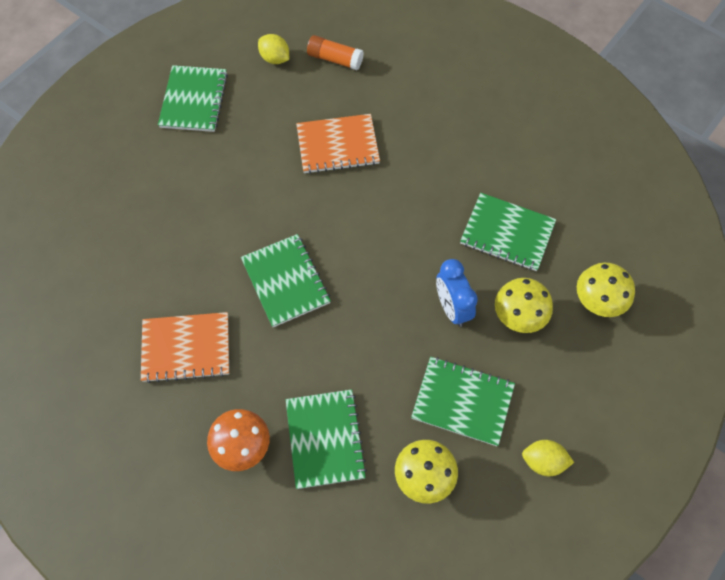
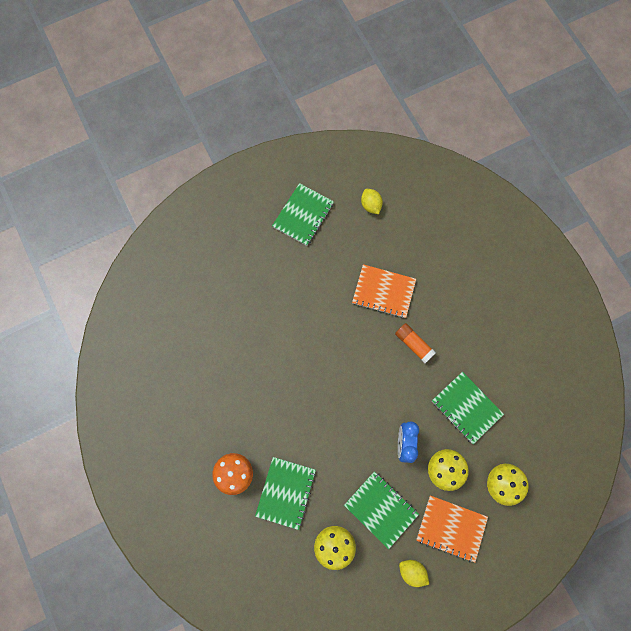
camera: 25 degrees right, 10 degrees up
orange notebook [141,312,229,383] -> orange notebook moved to [416,495,488,563]
green notebook [241,234,331,327] -> none
orange glue stick [307,35,364,70] -> orange glue stick moved to [395,323,436,364]

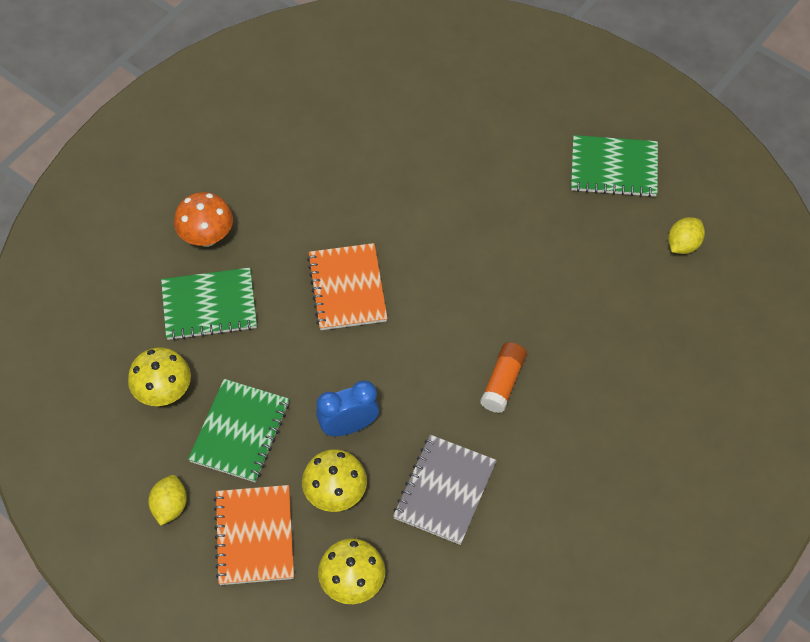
camera: 65 degrees right, 15 degrees down
orange notebook [352,264,416,318] -> orange notebook moved to [307,243,388,330]
green notebook [432,372,504,444] -> grey notebook [393,435,497,545]

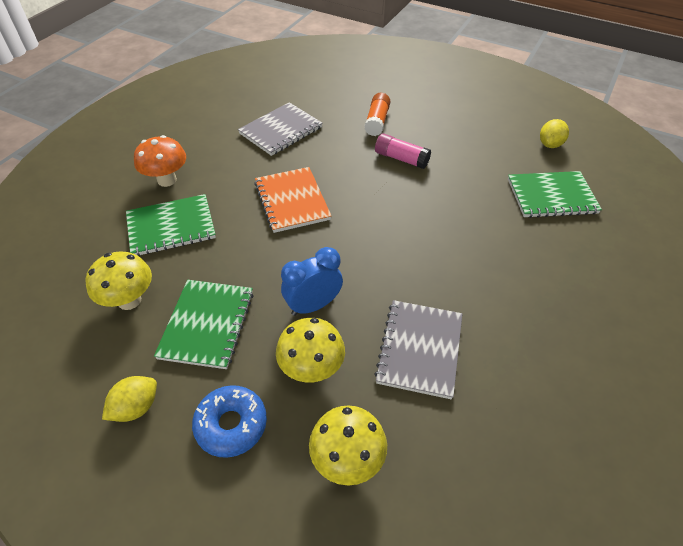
camera: 10 degrees left, 10 degrees down
yellow lemon [148,475,187,526] -> yellow lemon turned 45 degrees clockwise [102,376,157,422]
orange notebook [214,485,294,585] -> blue donut [192,385,267,458]
orange glue stick [480,342,527,413] -> orange glue stick moved to [364,93,390,136]
green notebook [571,135,658,198] -> green notebook moved to [508,171,602,218]
none -> grey notebook [238,102,323,156]
none -> pink glue stick [375,133,431,169]

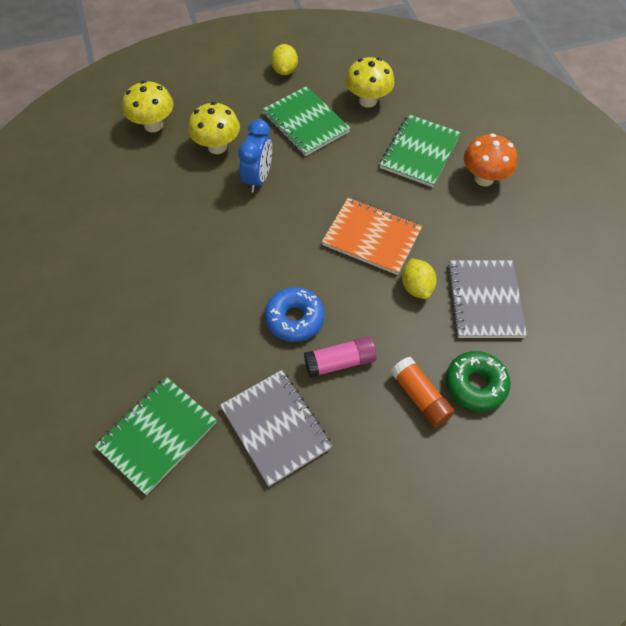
camera: 135 degrees right, 10 degrees up
blue donut [192,385,267,458] -> blue donut moved to [265,287,325,342]
grey notebook [374,300,462,399] -> grey notebook moved to [220,370,332,487]
yellow lemon [540,119,569,148] -> yellow lemon moved to [402,258,437,299]
none -> green donut [446,351,511,411]

